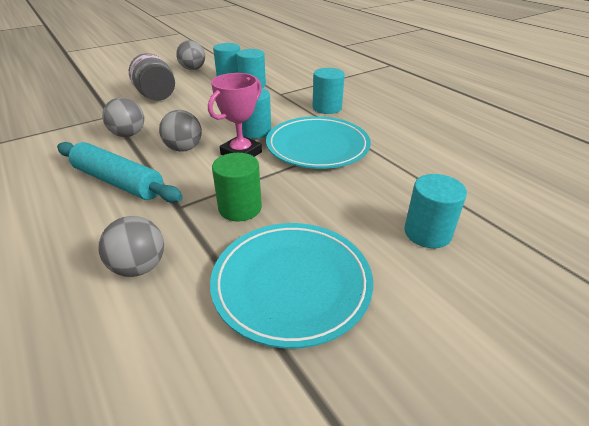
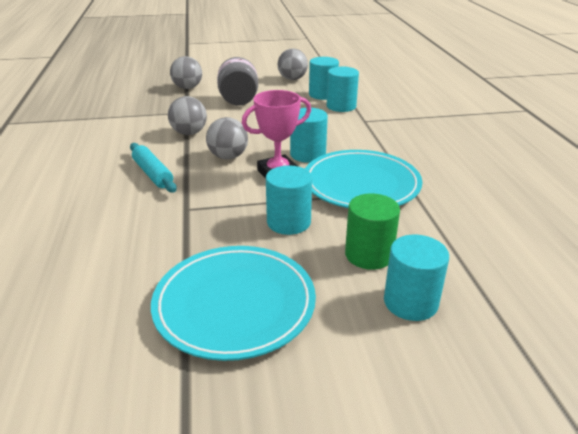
camera: 25 degrees right, 5 degrees down
turquoise rolling pin [57,142,183,203] -> turquoise rolling pin [130,143,177,193], size x0.66
grey ball [98,216,164,277] -> grey ball moved to [170,56,202,89]
green cylinder [212,153,262,222] -> green cylinder moved to [345,193,400,270]
turquoise cylinder [313,68,345,114] -> turquoise cylinder moved to [266,166,312,235]

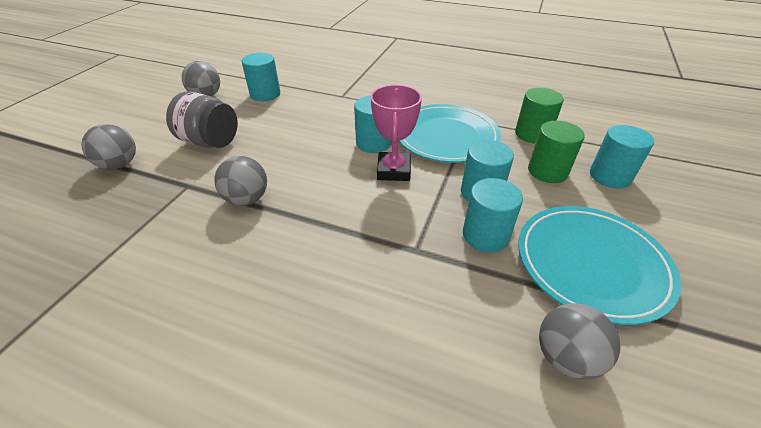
camera: 60 degrees left, 10 degrees up
turquoise rolling pin [130,143,177,193] -> none
grey ball [206,117,248,160] -> grey ball moved to [539,303,620,380]
turquoise cylinder [327,67,359,112] -> turquoise cylinder moved to [463,178,523,252]
none -> green cylinder [515,88,564,144]

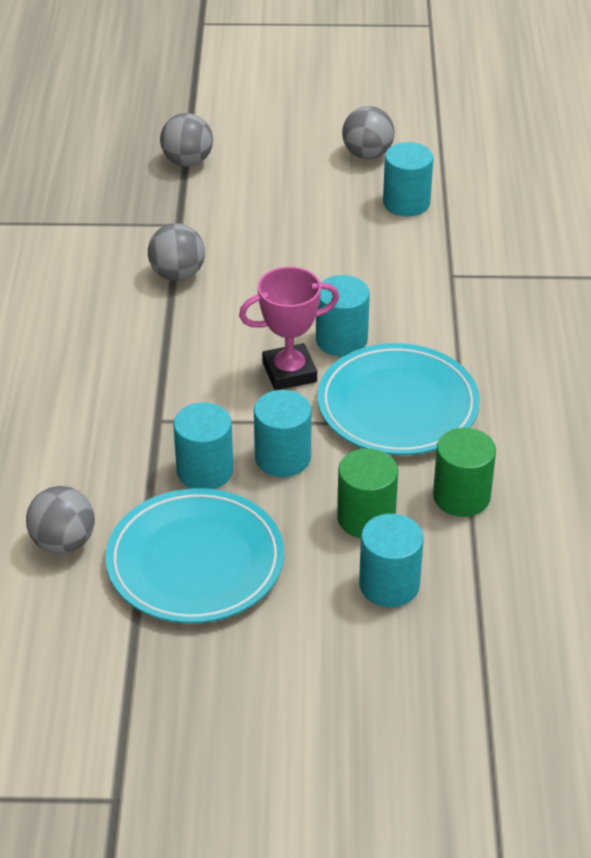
camera: 70 degrees right, 0 degrees up
grey jar [166,92,238,148] -> none

